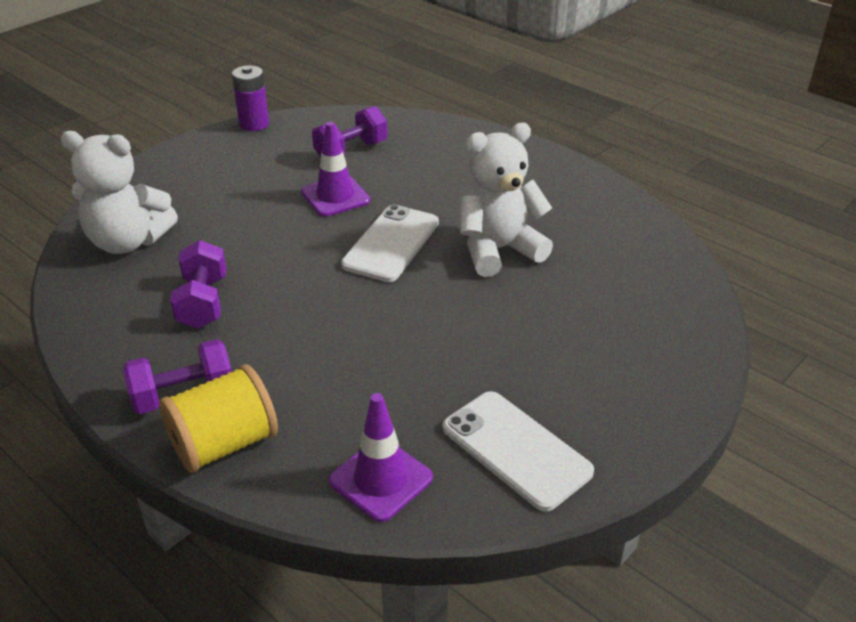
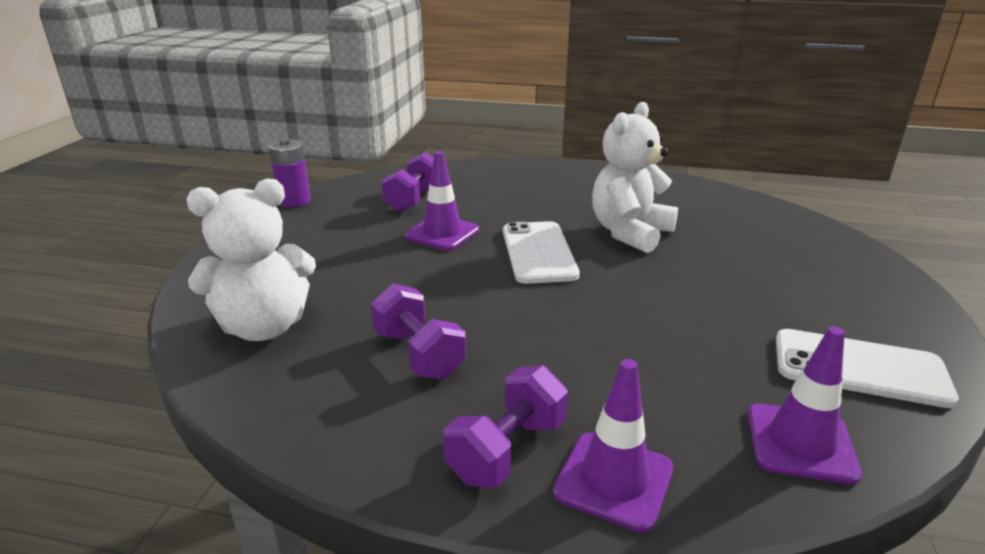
camera: 30 degrees left, 10 degrees down
yellow spool [159,364,278,473] -> purple traffic cone [553,359,673,533]

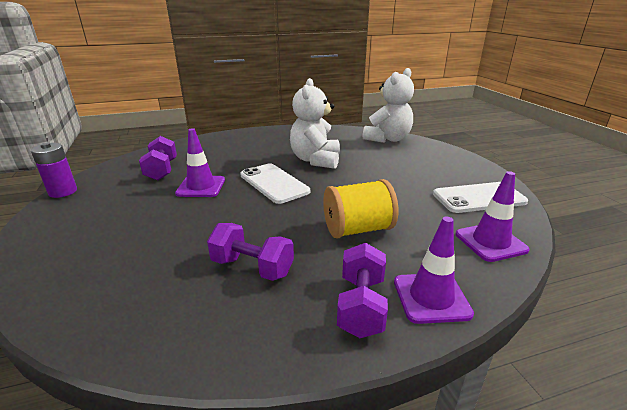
camera: 30 degrees left, 0 degrees up
white teddy bear [186,178,316,341] -> white teddy bear moved to [363,68,414,143]
none -> yellow spool [323,179,398,238]

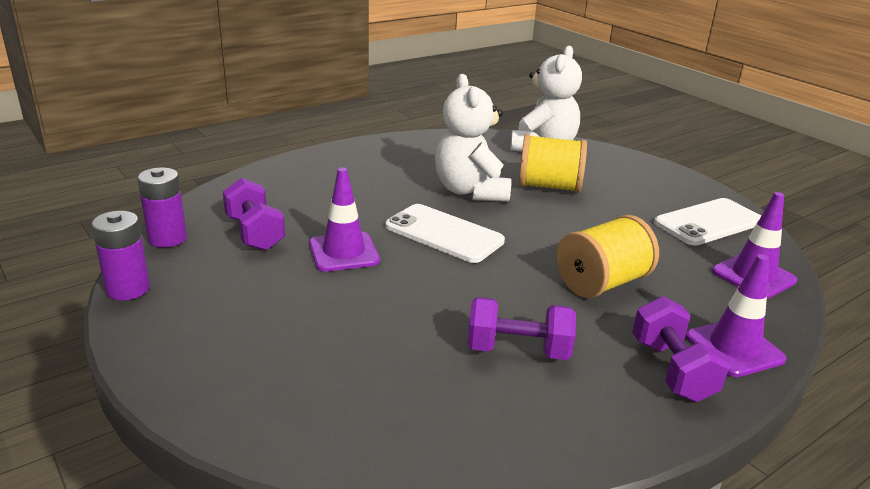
camera: 20 degrees left, 0 degrees up
none -> purple battery [137,167,187,248]
none -> yellow spool [519,134,587,193]

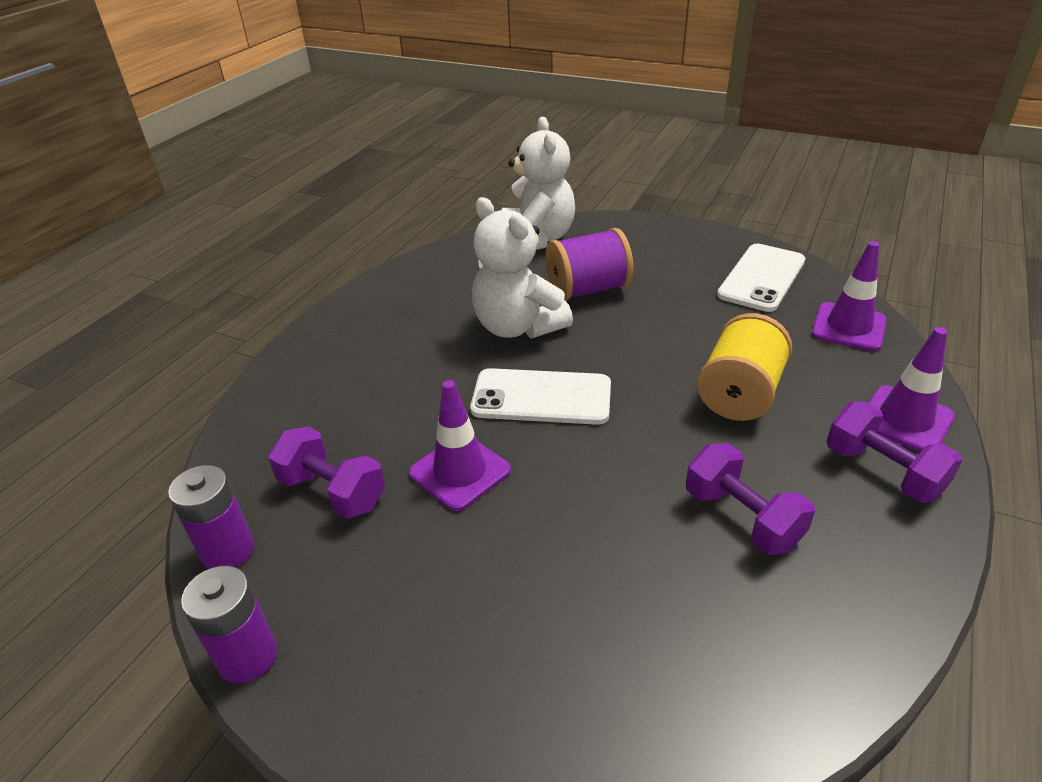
camera: 25 degrees left, 10 degrees up
purple dumbbell [467,297,576,360] -> purple dumbbell turned 75 degrees clockwise [686,443,815,555]
yellow spool [519,134,587,193] -> purple spool [546,228,634,301]

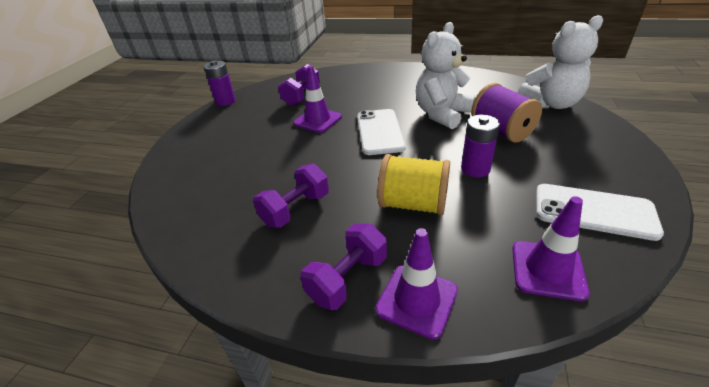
camera: 80 degrees right, 0 degrees up
purple battery [168,465,254,569] -> purple battery moved to [461,115,500,178]

